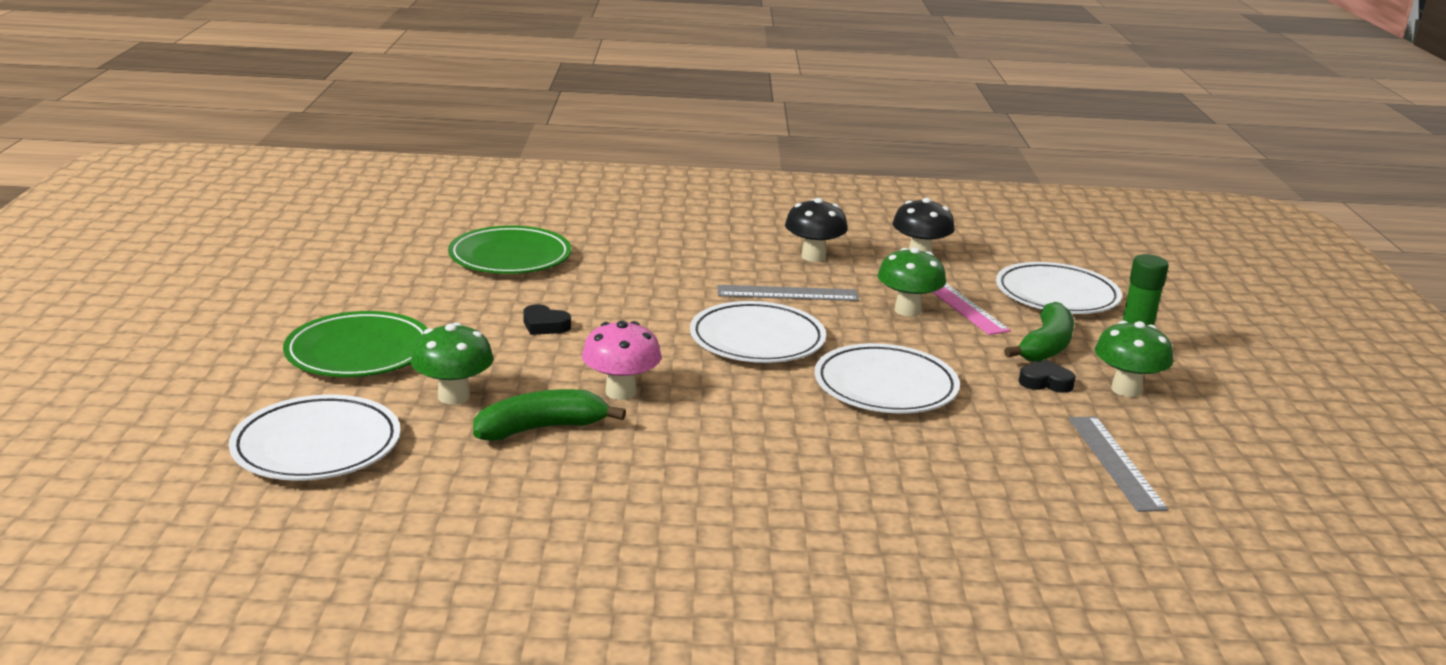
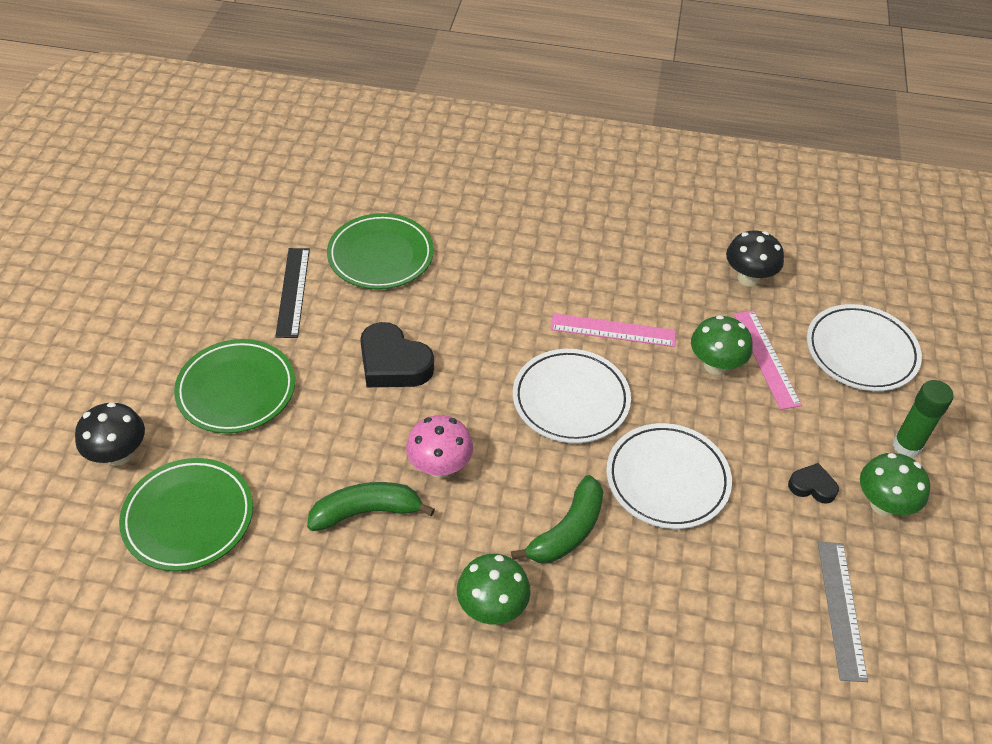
camera: 10 degrees right, 25 degrees up
white plate [229,394,401,481] -> green plate [119,458,253,571]
green mushroom [411,323,494,405] -> green mushroom moved to [457,554,531,625]
black heart [523,304,571,335] -> black heart [360,322,434,387], size x1.87
grey ruler [717,285,859,301] -> pink ruler [550,313,676,347]
black mushroom [785,198,848,262] -> black mushroom moved to [75,402,145,466]
green banana [1004,302,1074,362] -> green banana moved to [511,475,603,563]
none -> black ruler [275,248,310,338]

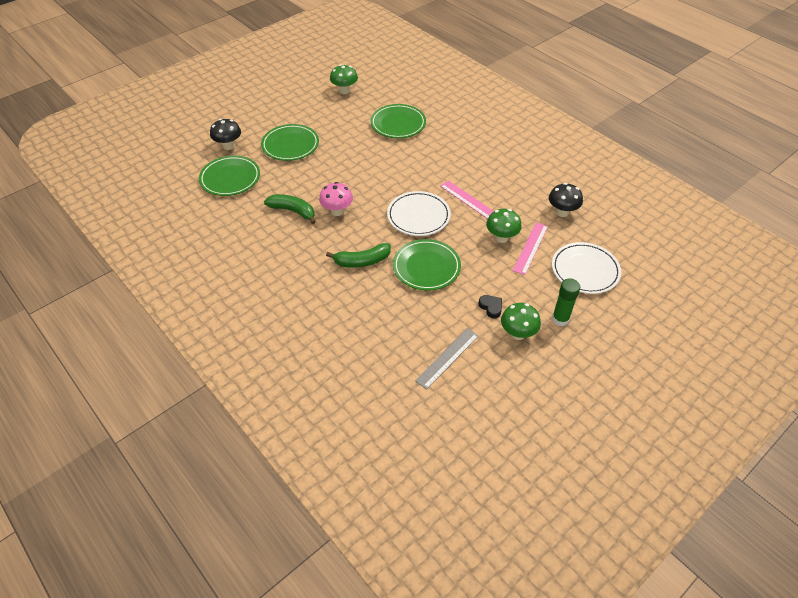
camera: 40 degrees right, 0 degrees up
black ruler [275,248,310,338] -> none
black heart [360,322,434,387] -> none
green mushroom [457,554,531,625] -> green mushroom moved to [330,64,358,94]
white plate [606,423,732,529] -> green plate [393,239,461,291]

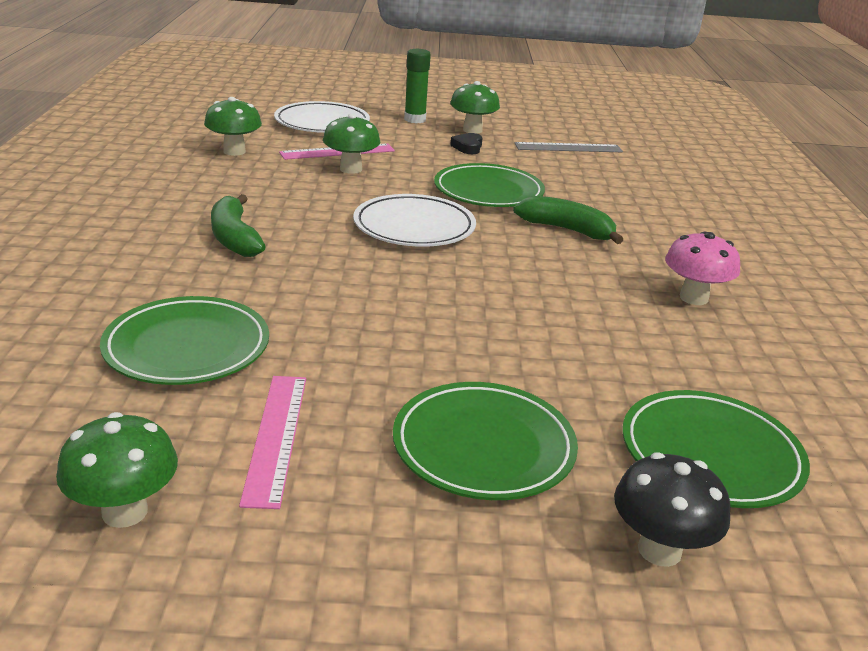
camera: 140 degrees left, 20 degrees down
green banana [264,194,316,224] -> green banana moved to [211,194,266,257]
pink mushroom [319,182,353,216] -> pink mushroom moved to [665,232,740,305]
pink ruler [440,180,494,219] -> pink ruler moved to [239,376,306,509]
black mushroom [549,183,583,217] -> green mushroom [204,97,262,156]

